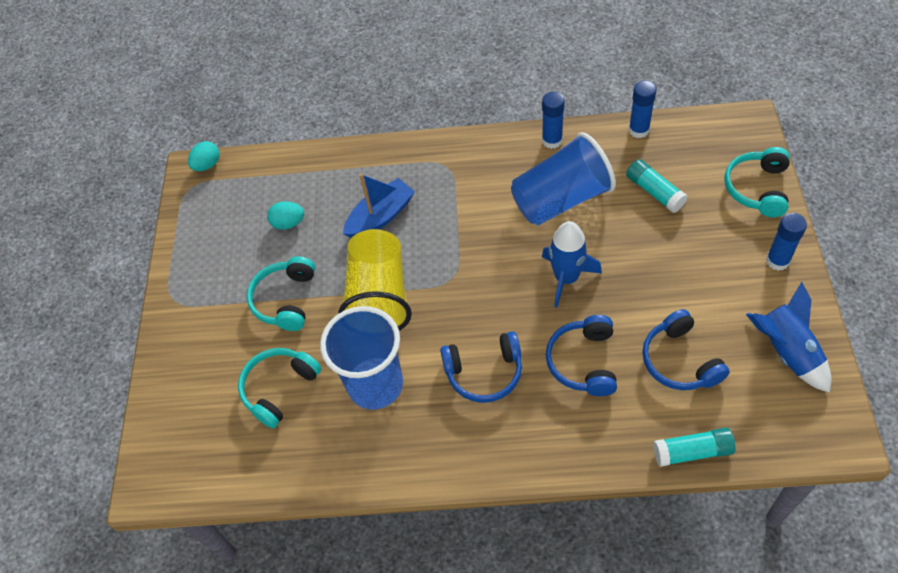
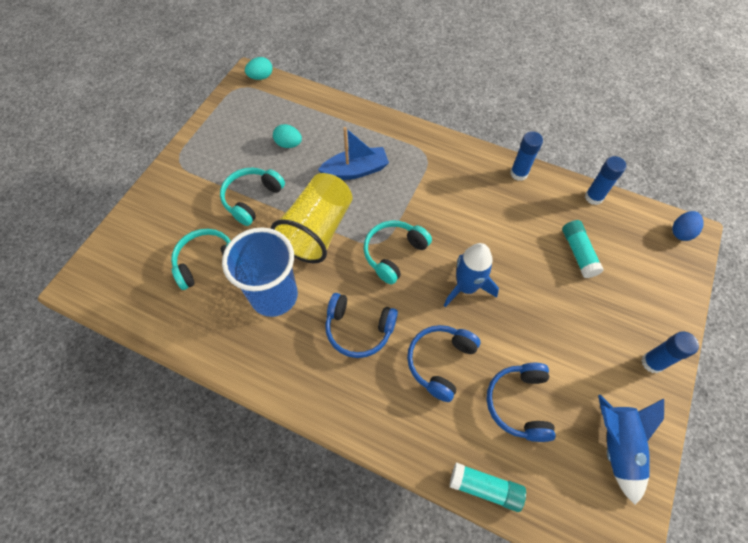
camera: 20 degrees right, 5 degrees up
blue cup [511,132,616,225] -> none
turquoise headphones [724,147,790,217] -> turquoise headphones moved to [364,220,432,284]
none -> blue egg [672,211,704,241]

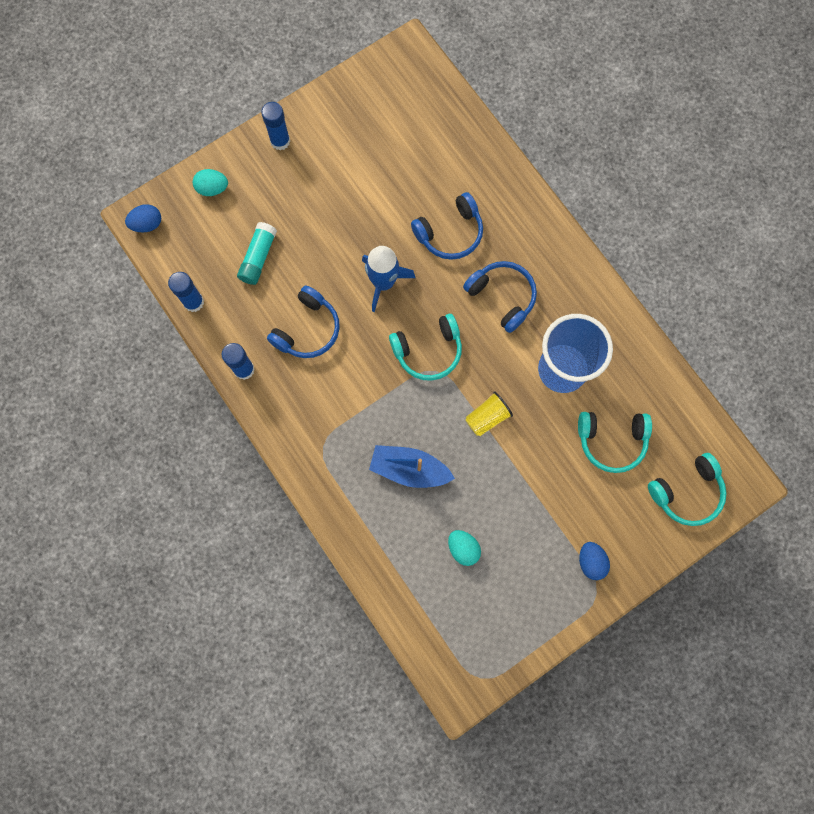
camera: 150 degrees left, 15 degrees up
turquoise headphones [220,167,285,226] -> turquoise headphones moved to [648,453,727,526]
turquoise egg [245,57,272,80] -> turquoise egg moved to [193,169,228,196]
yellow cup [271,173,352,263] -> yellow cup [466,392,513,436], size x0.47
turquoise glue stick [450,462,526,512] -> none
blue headphones [486,363,556,442] -> blue headphones moved to [267,285,340,358]
blue rocket [598,395,664,505] -> none
none -> blue egg [579,542,610,580]

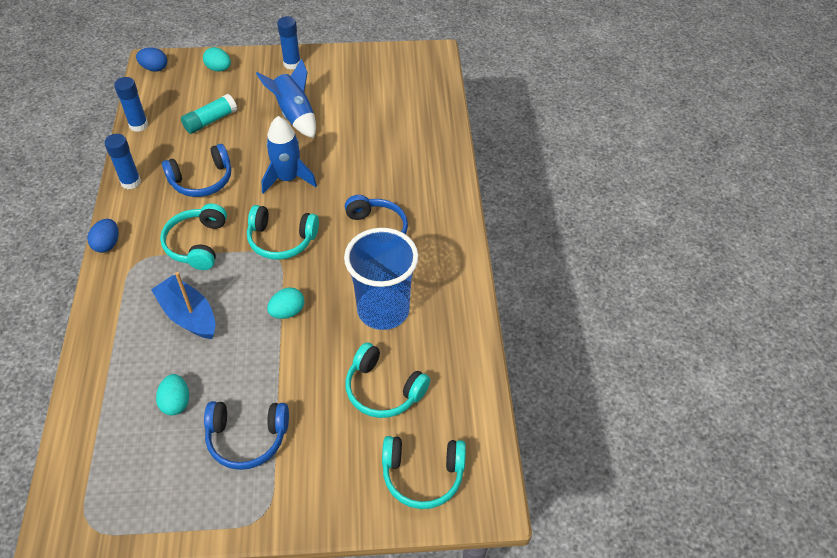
camera: 30 degrees right, 25 degrees down
blue headphones [411,192,483,260] -> blue headphones moved to [204,401,289,470]
yellow cup [466,392,513,436] -> turquoise egg [267,287,304,319]
blue egg [579,542,610,580] -> blue egg moved to [87,219,118,253]
none -> turquoise headphones [160,203,227,270]
none -> blue rocket [256,59,316,138]

